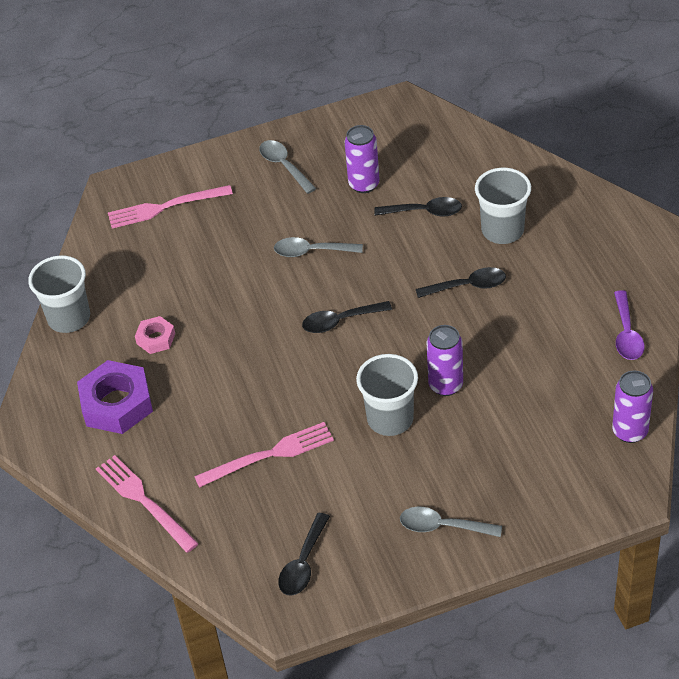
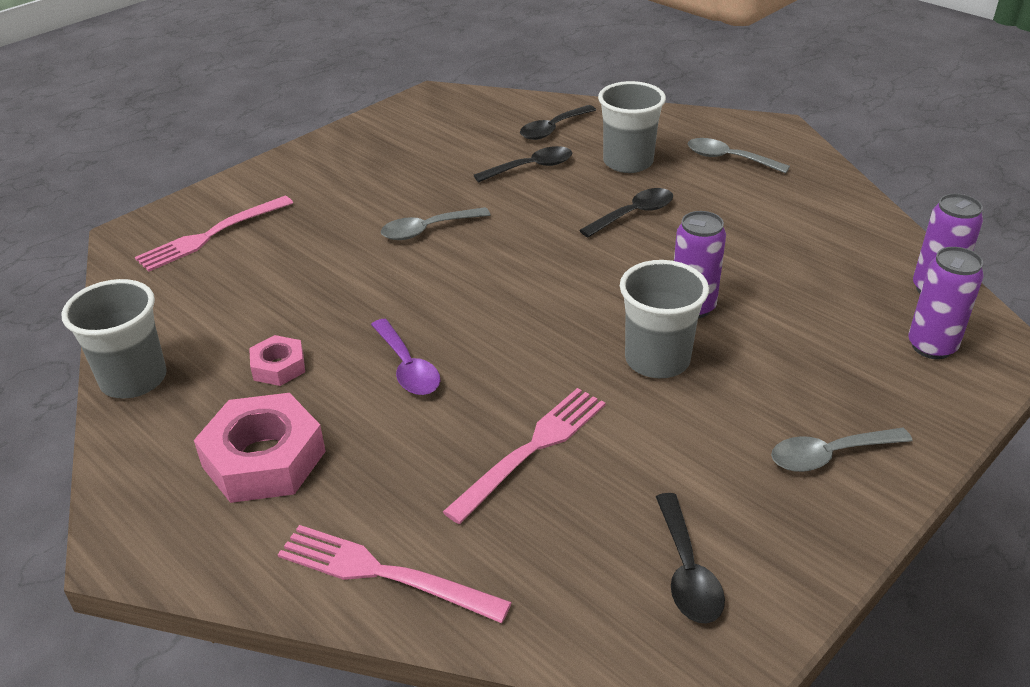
camera: 30 degrees left, 10 degrees down
purple nut [77,360,153,434] -> pink nut [194,393,326,503]
grey spoon [259,140,316,194] -> grey spoon moved to [688,138,790,174]
black spoon [302,301,392,333] -> black spoon moved to [520,105,596,140]
purple can [345,125,379,193] -> purple can moved to [908,247,984,359]
purple spoon [614,290,645,360] -> purple spoon moved to [371,319,440,395]

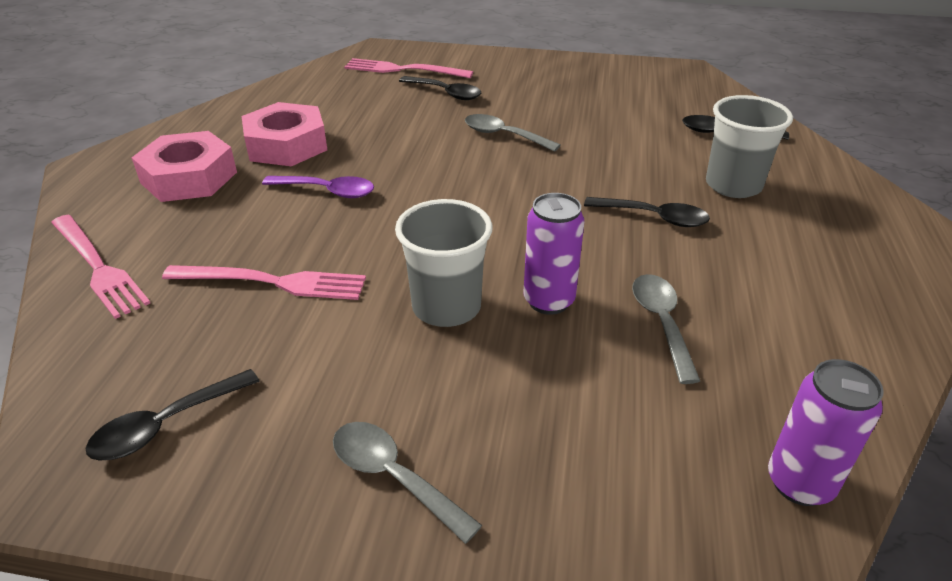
camera: 55 degrees right, 0 degrees up
grey cup [61,279,167,399] -> none
pink nut [249,335,305,386] -> pink nut [242,102,327,166], size x1.88
pink fork [278,525,512,623] -> pink fork turned 150 degrees clockwise [51,215,150,319]
purple spoon [371,319,440,395] -> purple spoon turned 105 degrees counterclockwise [262,176,374,198]
black spoon [473,146,572,182] -> black spoon moved to [399,76,481,100]
grey spoon [688,138,790,174] -> grey spoon moved to [632,274,700,384]
purple can [908,247,984,359] -> none

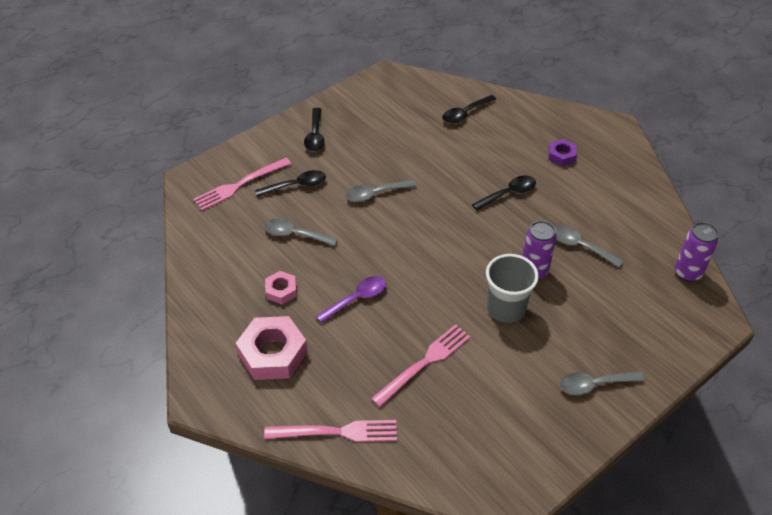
camera: 50 degrees left, 10 degrees up
black spoon [86,369,260,461] -> black spoon moved to [304,108,325,152]
pink nut [242,102,327,166] -> pink nut [265,271,297,304], size x0.53
grey cup [706,95,793,198] -> none
none -> grey spoon [264,218,338,246]
none -> purple nut [548,139,577,166]

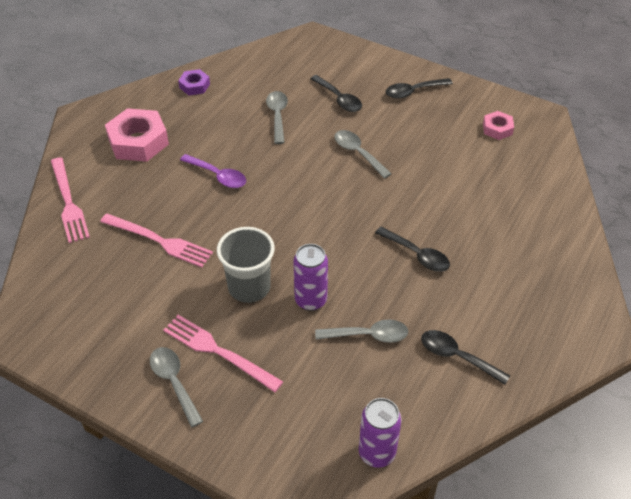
camera: 70 degrees right, 0 degrees up
pink fork [193,158,291,211] -> pink fork moved to [163,315,283,392]
pink nut [265,271,297,304] -> pink nut moved to [483,111,514,140]
black spoon [442,95,497,124] -> black spoon moved to [421,330,510,385]
purple nut [548,139,577,166] -> purple nut moved to [178,69,210,95]
grey spoon [554,226,623,267] -> grey spoon turned 75 degrees clockwise [315,319,408,343]

